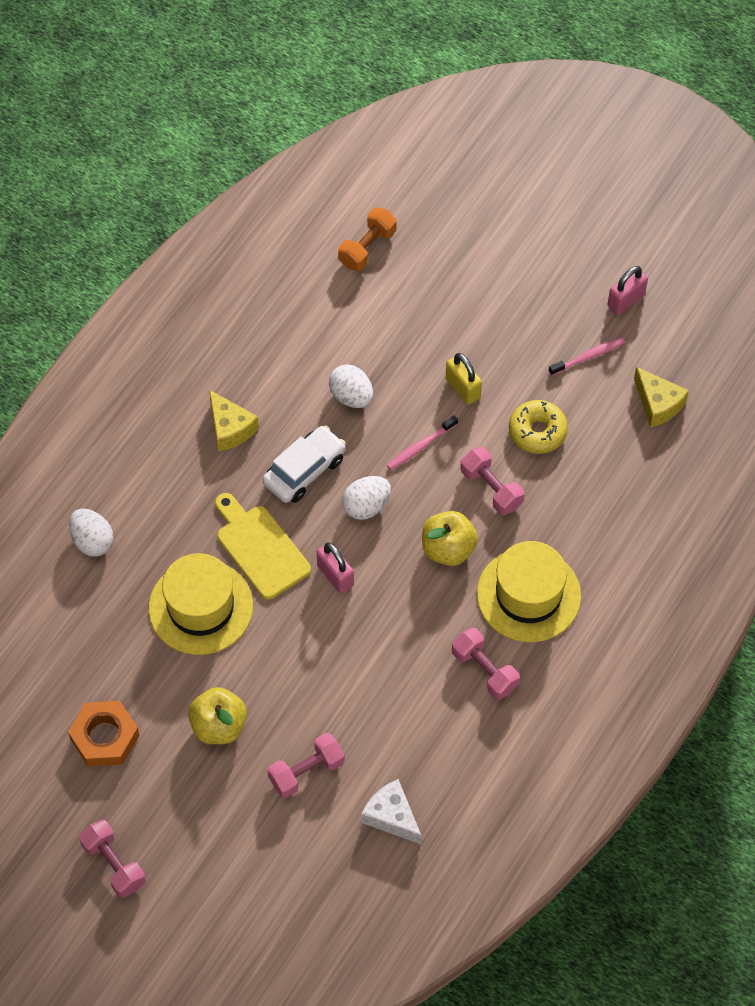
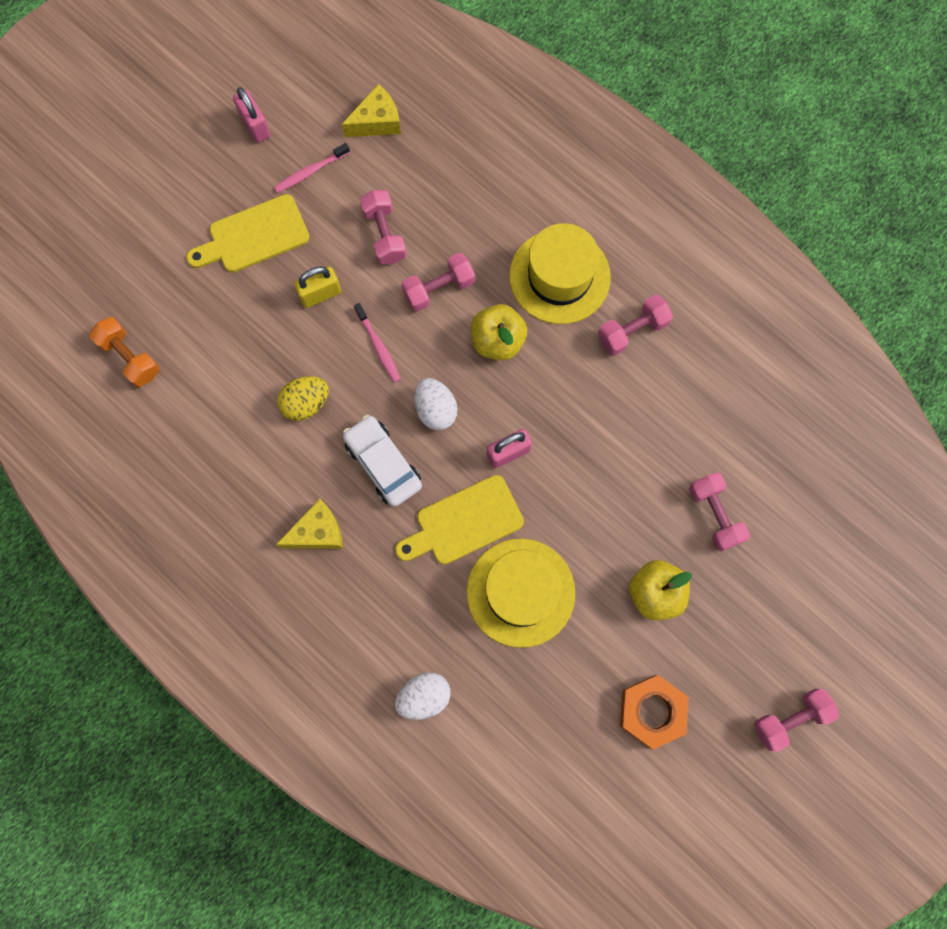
camera: 80 degrees left, 15 degrees up
white egg [329,364,373,408] -> yellow egg [277,376,329,421]
white cheese [361,779,421,844] -> none
yellow donut [509,400,568,454] -> pink dumbbell [360,190,407,264]
pink toothbrush [549,337,625,376] -> pink toothbrush turned 105 degrees counterclockwise [274,143,350,193]
none -> yellow cutting board [186,194,310,272]

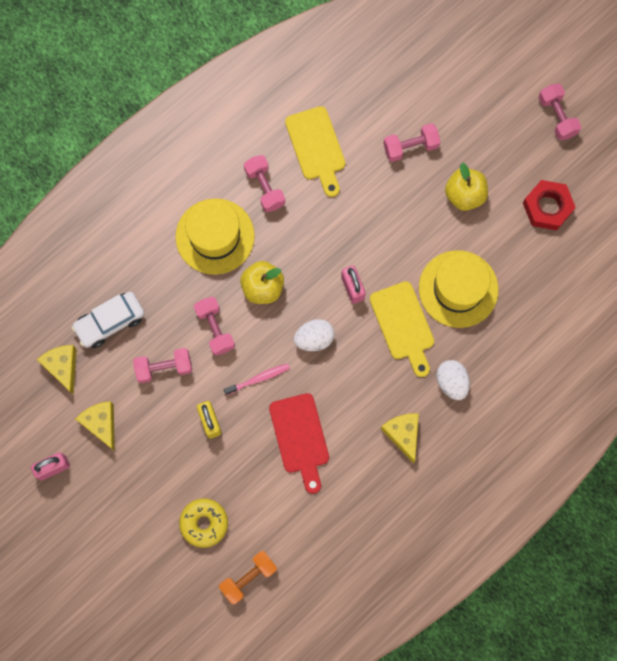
camera: 85 degrees left, 0 degrees up
yellow cutting board [186,194,310,272] -> yellow cutting board moved to [285,106,345,197]
pink toothbrush [274,143,350,193] -> yellow cheese [76,401,115,451]
yellow egg [277,376,329,421] -> red cutting board [269,393,329,494]
white car [343,415,422,507] -> white car moved to [71,292,145,348]
white egg [395,672,451,720] -> white egg moved to [436,360,470,400]
orange nut [620,675,688,750] -> red nut [523,180,576,231]
none -> yellow donut [179,499,228,548]

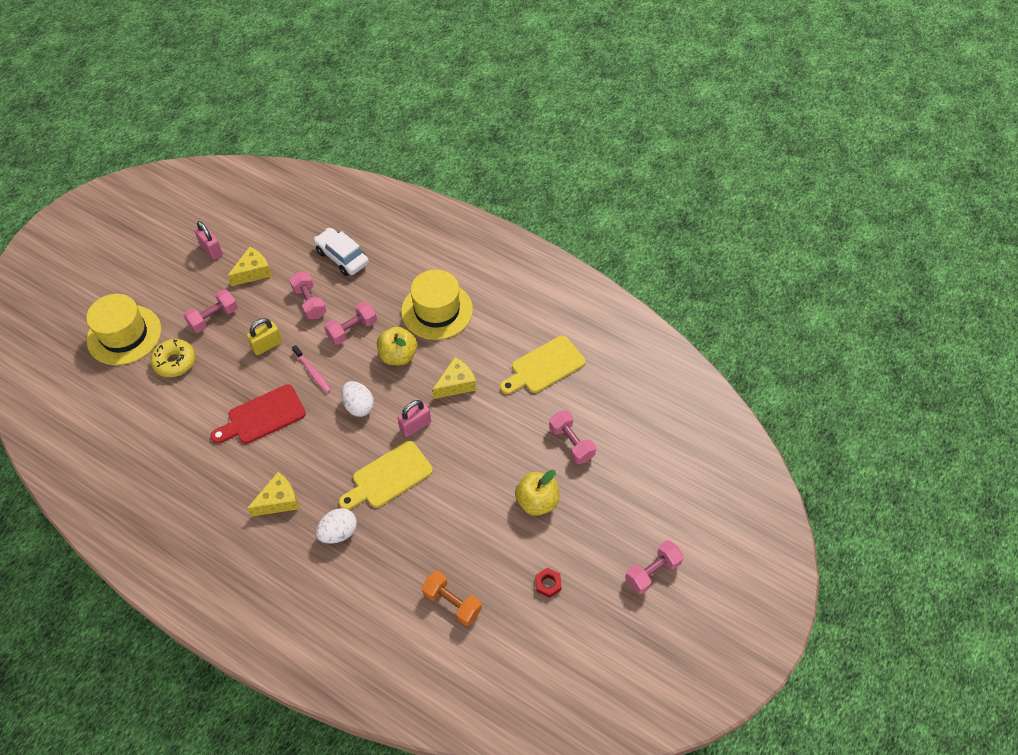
camera: 75 degrees right, 20 degrees down
yellow cheese [37,345,77,395] -> yellow cheese moved to [432,357,477,399]
orange dumbbell [219,551,277,604] -> orange dumbbell moved to [421,571,482,626]
pink dumbbell [244,155,285,212] -> pink dumbbell moved to [183,289,238,333]
yellow hat [419,250,499,328] -> yellow hat moved to [86,294,161,365]
red nut [523,180,576,231] -> red nut [535,568,562,598], size x0.52

